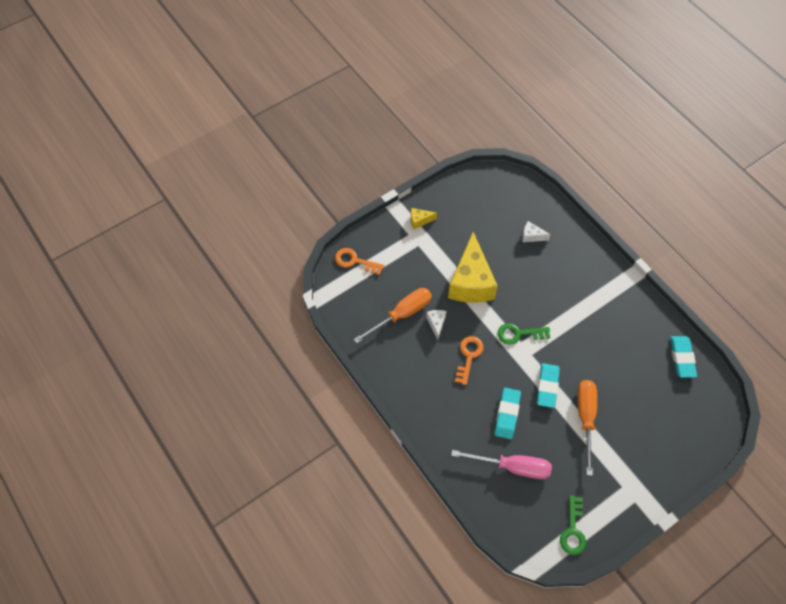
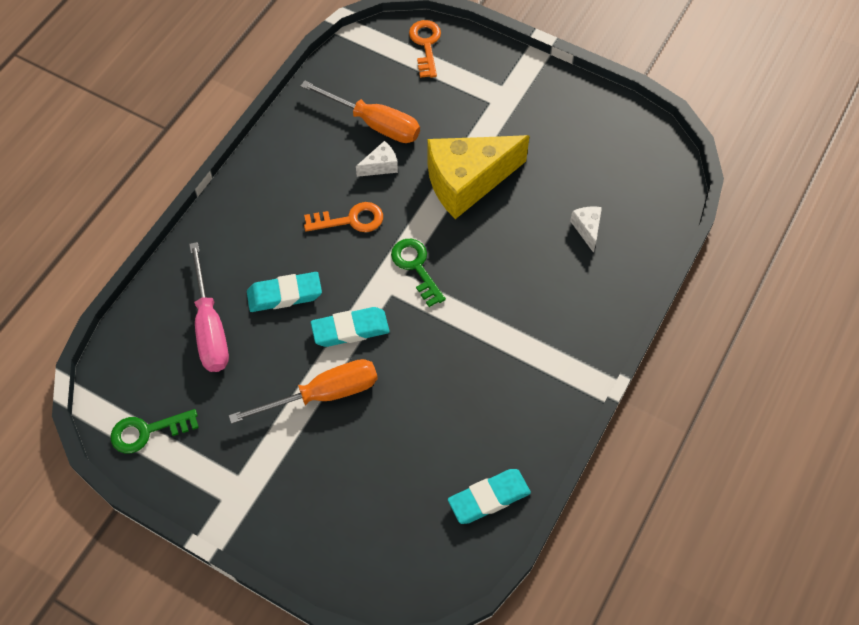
camera: 65 degrees right, 0 degrees up
yellow cheese [411,208,437,229] -> none

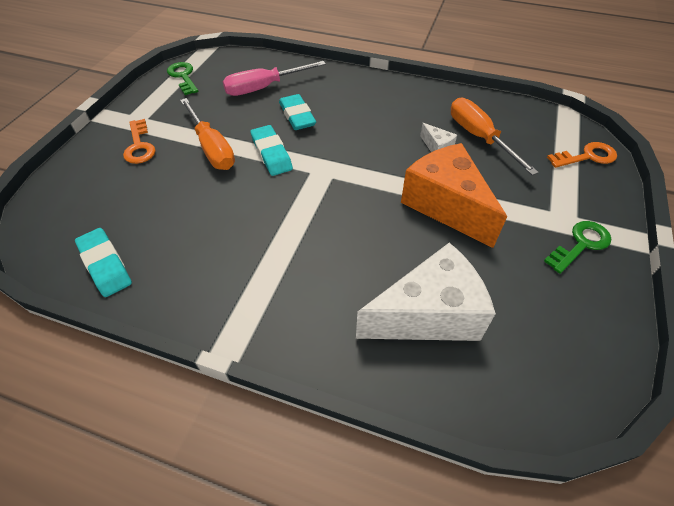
camera: 80 degrees right, 10 degrees down
orange screwdriver [301,80,420,143] -> orange screwdriver turned 135 degrees clockwise [451,98,539,176]
orange key [304,202,383,232] -> orange key moved to [123,119,156,164]
green key [391,239,446,307] -> green key moved to [544,221,611,274]
yellow cheese [427,135,530,219] -> orange cheese [401,143,507,248]
white cheese [570,207,602,253] -> white cheese [356,242,496,341], size x2.40

